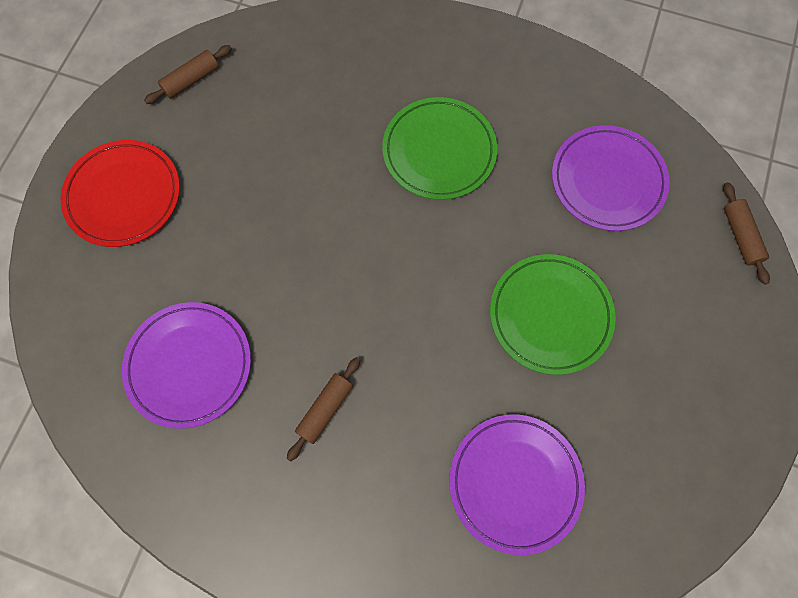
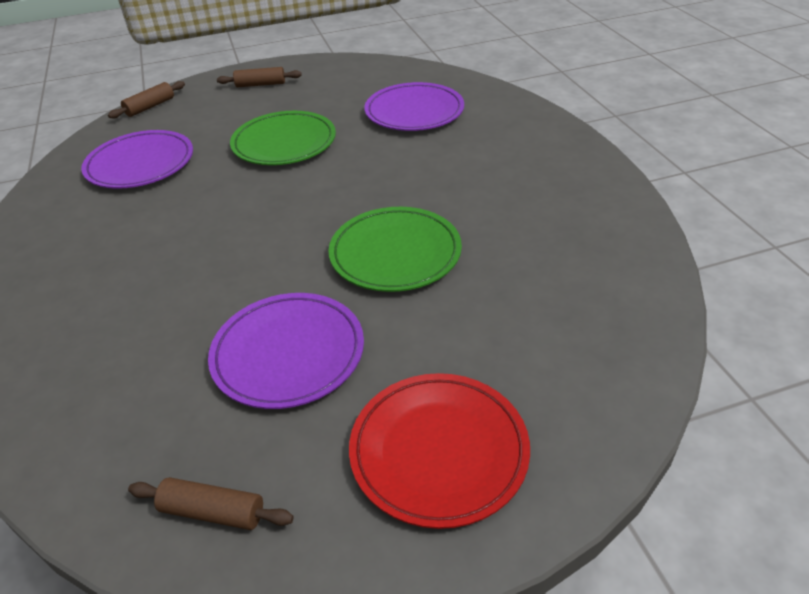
camera: 125 degrees left, 30 degrees down
purple plate [122,302,251,429] -> purple plate moved to [208,293,364,409]
brown rolling pin [287,357,360,462] -> brown rolling pin moved to [217,67,302,87]
green plate [382,97,497,200] -> green plate moved to [329,207,462,292]

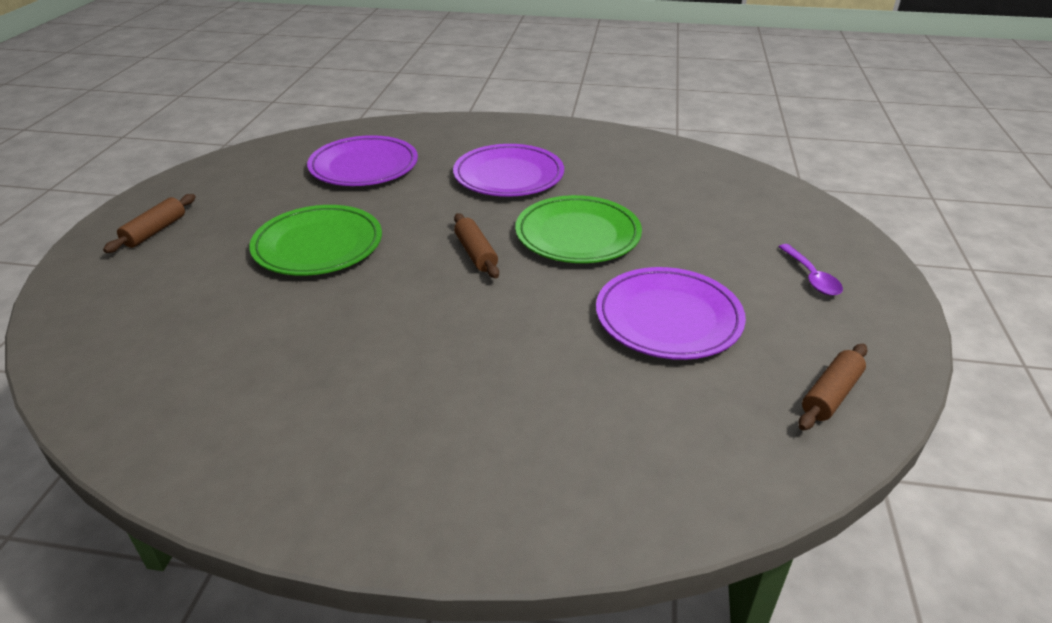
camera: 65 degrees left, 5 degrees down
purple plate [81,130,193,189] -> purple plate moved to [453,144,564,197]
brown rolling pin [108,81,185,118] -> brown rolling pin moved to [454,213,499,278]
red plate [349,373,530,529] -> purple spoon [778,244,843,296]

